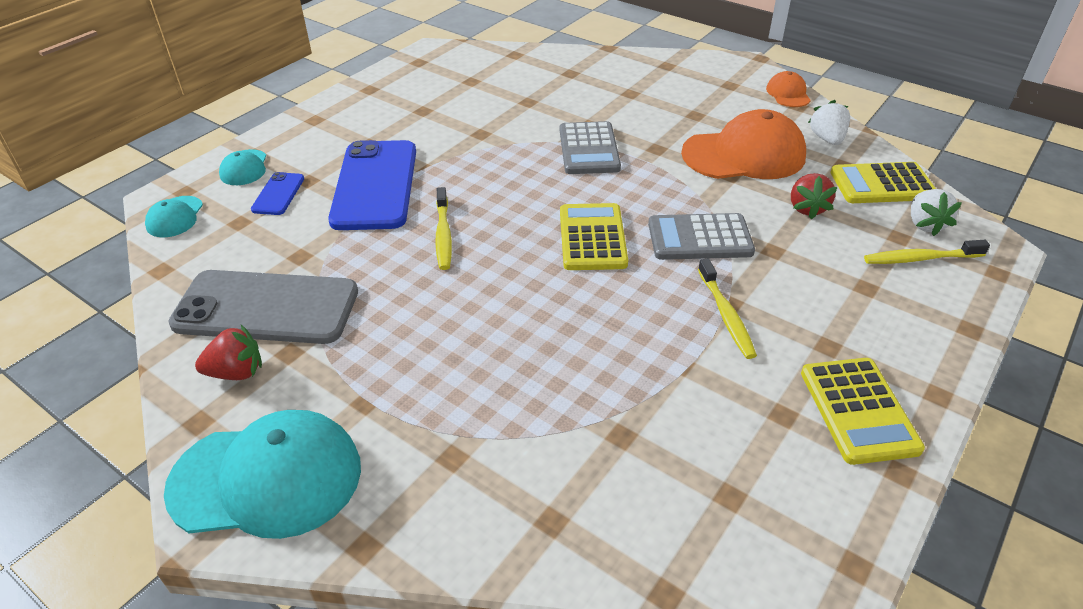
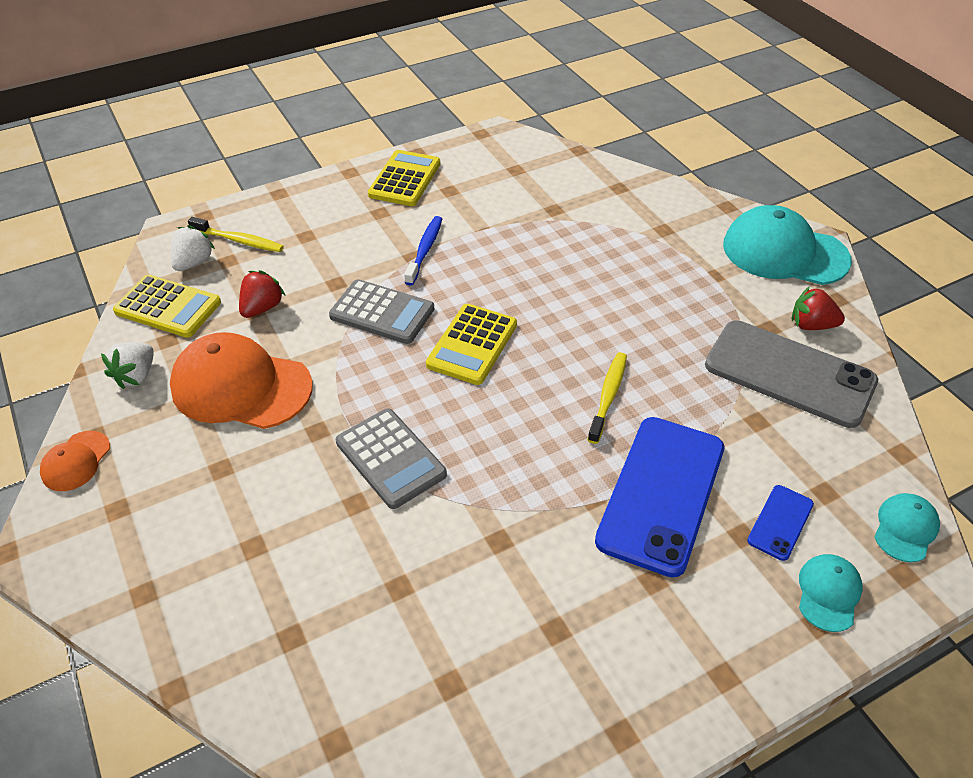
camera: 155 degrees left, 5 degrees up
grey calculator [560,121,621,174] -> grey calculator turned 120 degrees clockwise [336,408,447,509]
yellow toothbrush [698,259,757,359] -> blue toothbrush [404,216,442,286]

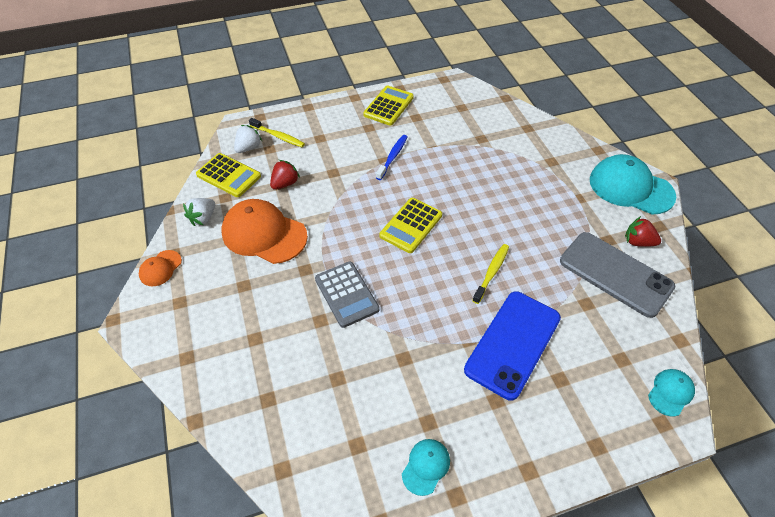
camera: 10 degrees right, 5 degrees up
grey calculator [329,279,434,344] -> none
blue phone [747,485,814,561] -> none
turquoise cap [799,554,863,632] -> turquoise cap moved to [402,439,450,496]

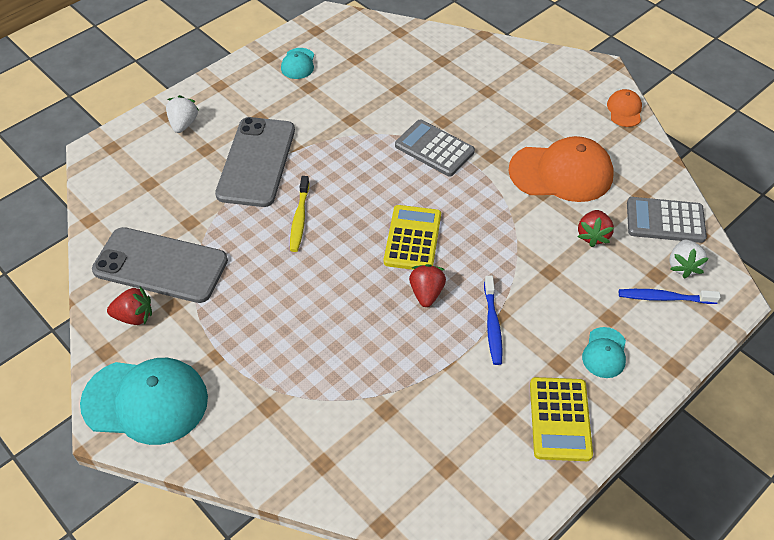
camera: 155 degrees right, 0 degrees up
white strawberry [183,198,215,226] -> white strawberry moved to [166,95,199,133]
yellow calculator [196,153,261,197] -> grey calculator [627,197,707,243]
yellow toothbrush [249,118,305,147] -> blue toothbrush [619,289,721,304]
blue phone [464,291,561,400] -> grey phone [215,117,295,207]
turquoise cap [648,369,695,417] -> turquoise cap moved to [582,327,626,378]
none -> red strawberry [409,264,446,307]

